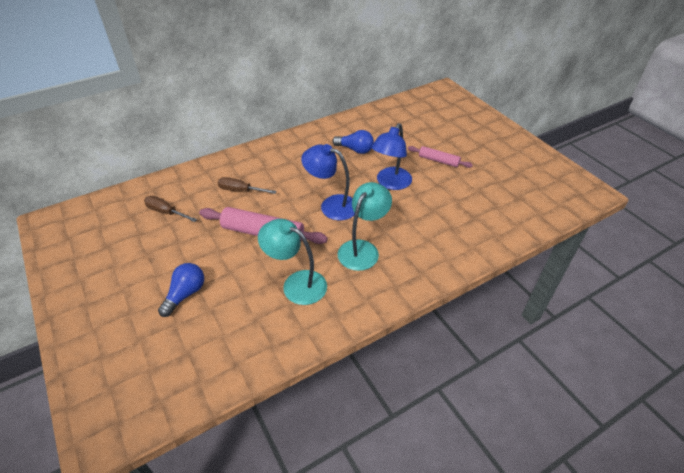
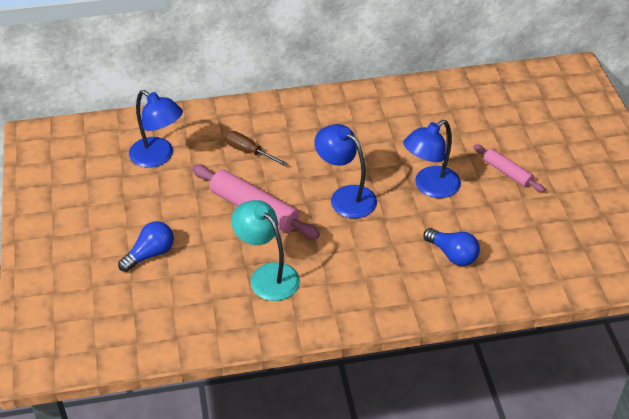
camera: 20 degrees right, 0 degrees up
brown screwdriver [144,196,197,222] -> blue lamp [129,90,183,168]
blue light bulb [332,130,374,154] -> blue light bulb moved to [423,228,480,266]
turquoise lamp [338,182,392,271] -> none

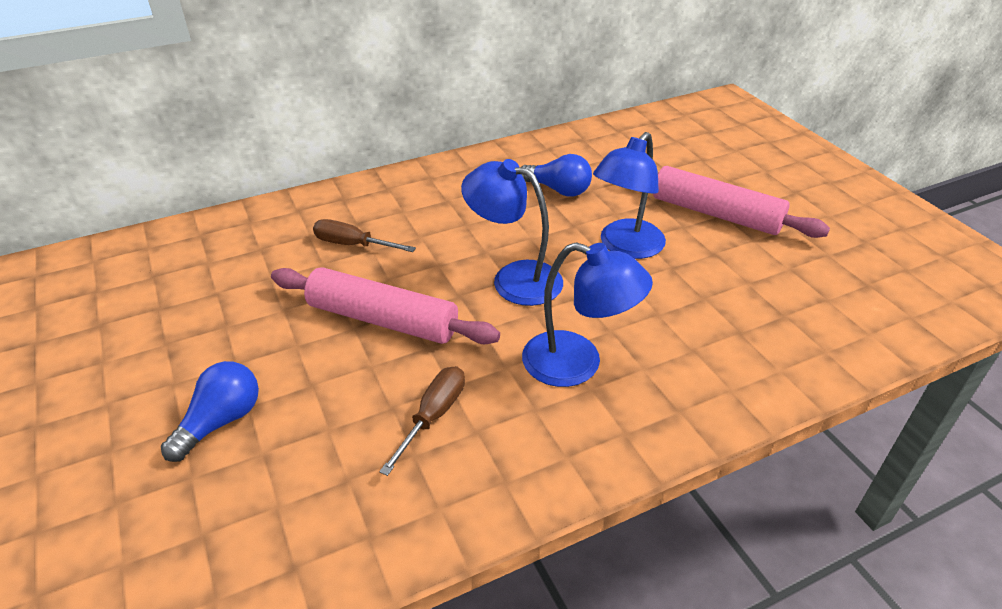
camera: 15 degrees left, 5 degrees down
blue lamp [129,90,183,168] -> blue lamp moved to [522,242,653,387]
turquoise lamp [231,200,300,301] -> brown screwdriver [379,366,465,476]
blue light bulb [423,228,480,266] -> blue light bulb moved to [521,154,592,197]
pink rolling pin [474,144,545,192] -> pink rolling pin [653,166,830,238], size x1.73

